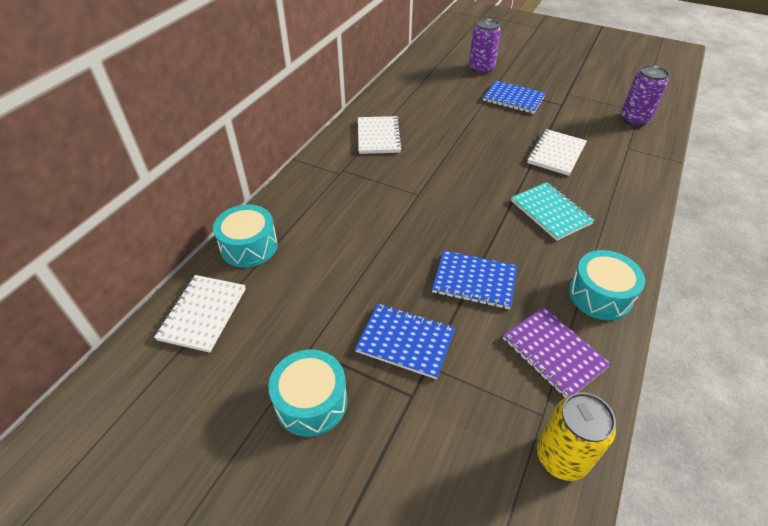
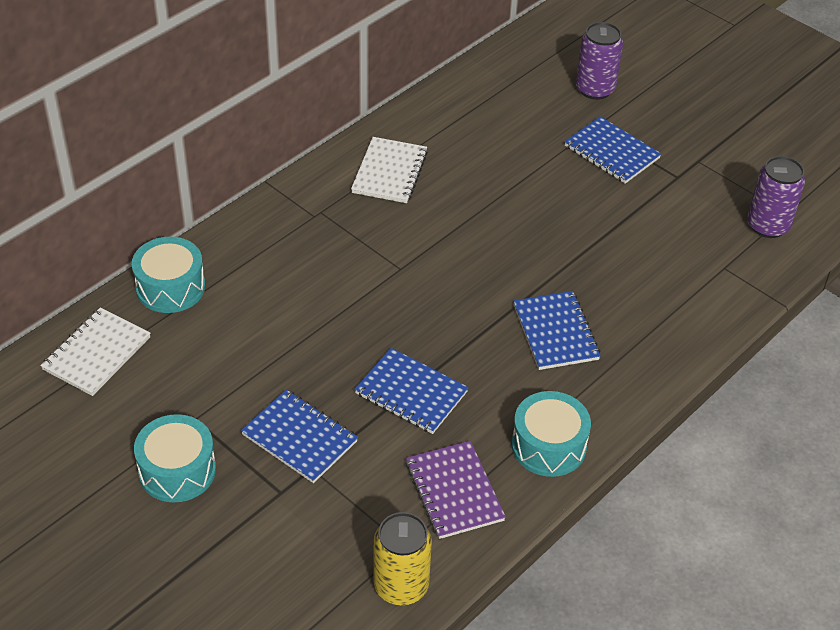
camera: 15 degrees right, 0 degrees up
turquoise notebook [511,182,595,241] -> blue notebook [513,291,601,370]
white notebook [527,129,587,176] -> none

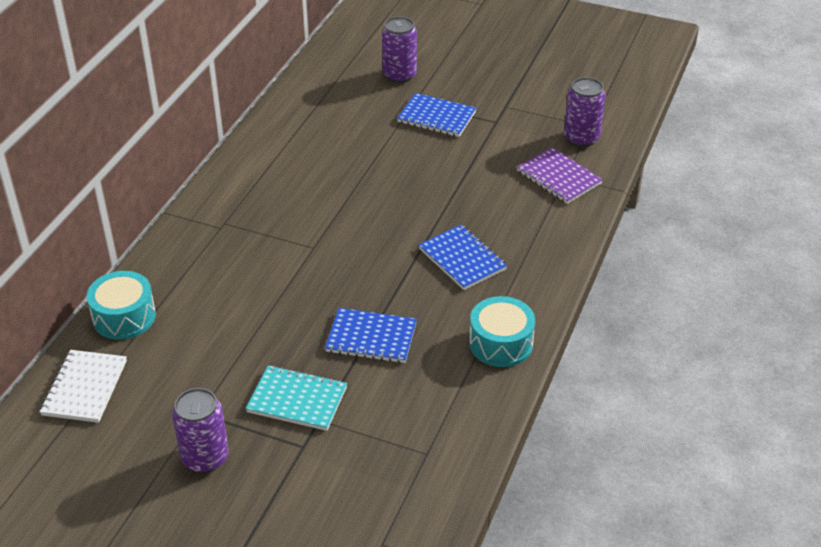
camera: 20 degrees left, 5 degrees down
turquoise drum [134,414,216,502] -> purple can [172,388,229,473]
blue notebook [241,390,358,483] -> turquoise notebook [246,365,347,431]
white notebook [351,137,428,203] -> none
yellow can [373,512,432,605] -> none
purple notebook [406,441,506,539] -> purple notebook moved to [517,147,603,204]

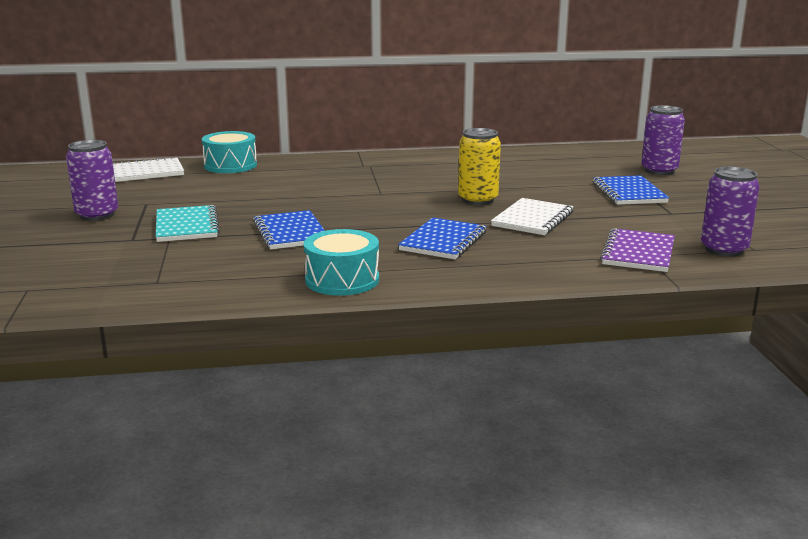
camera: 60 degrees right, 20 degrees down
none -> yellow can [458,128,501,205]
none -> white notebook [491,198,574,235]

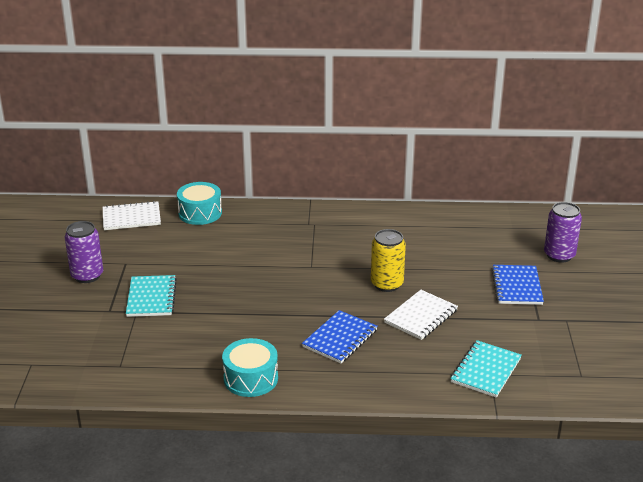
camera: 10 degrees right, 10 degrees up
blue notebook [253,210,325,249] -> none
purple notebook [600,228,675,272] -> turquoise notebook [450,340,522,398]
purple can [701,167,760,257] -> none

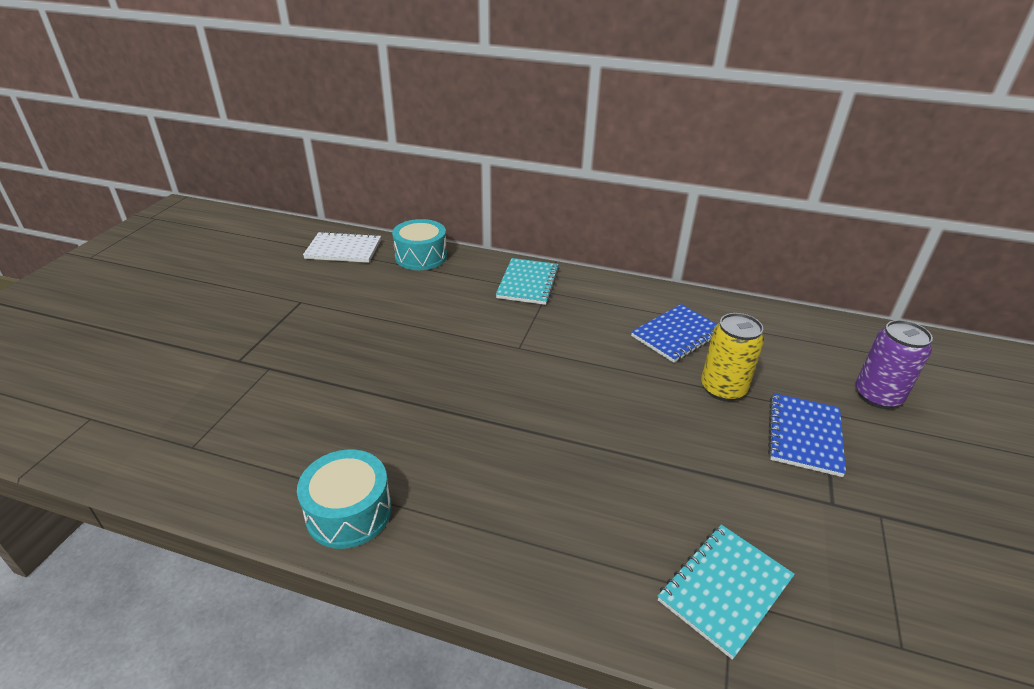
camera: 15 degrees right, 5 degrees up
purple can [65,221,103,283] -> none
turquoise notebook [126,275,177,317] -> turquoise notebook moved to [496,258,559,305]
blue notebook [302,310,378,363] -> blue notebook moved to [631,304,717,363]
yellow can [371,229,406,292] -> yellow can moved to [701,313,764,401]
white notebook [384,290,458,340] -> none

